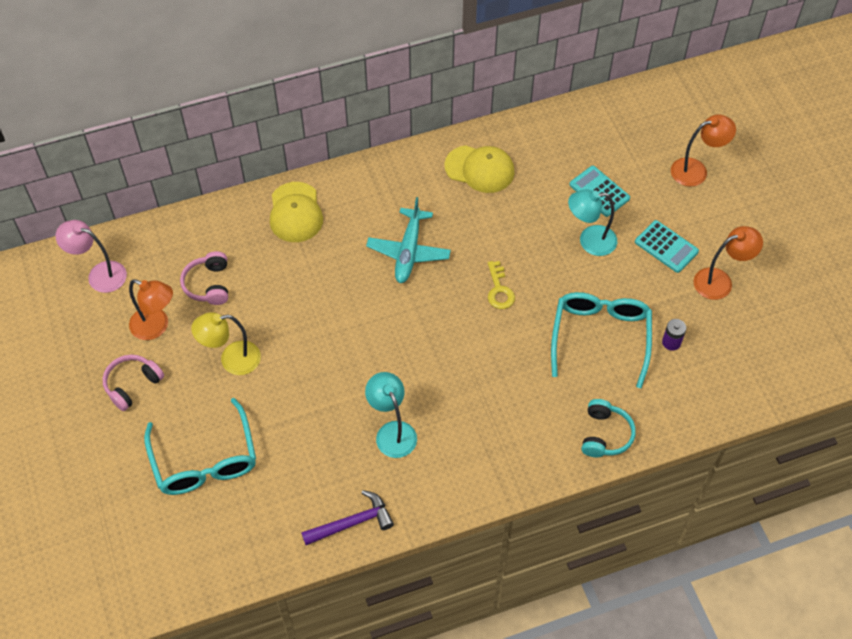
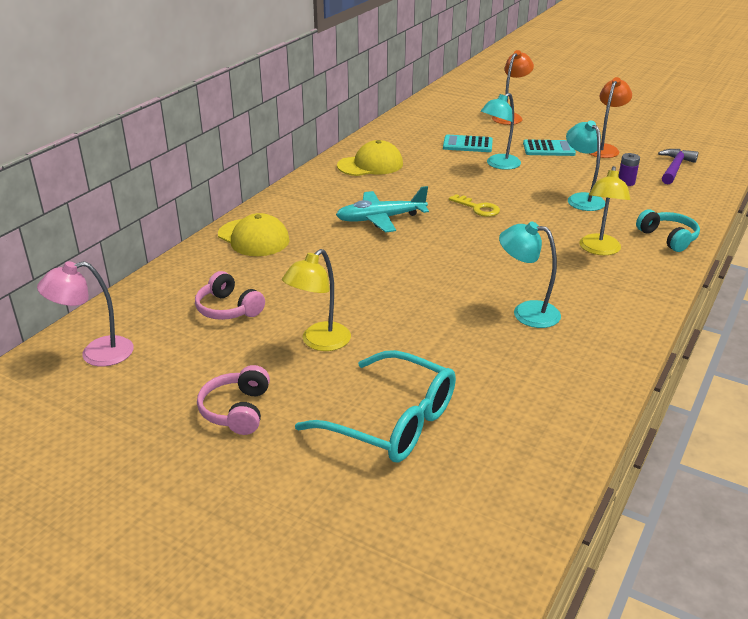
camera: 40 degrees left, 25 degrees down
orange lamp [129,279,173,340] -> none
purple hammer [301,490,394,545] -> purple hammer moved to [658,149,698,185]
turquoise plane [366,197,451,283] -> turquoise plane turned 105 degrees clockwise [336,186,429,233]
turquoise glasses [551,292,652,388] -> turquoise lamp [566,120,605,211]
none -> yellow lamp [579,166,631,255]

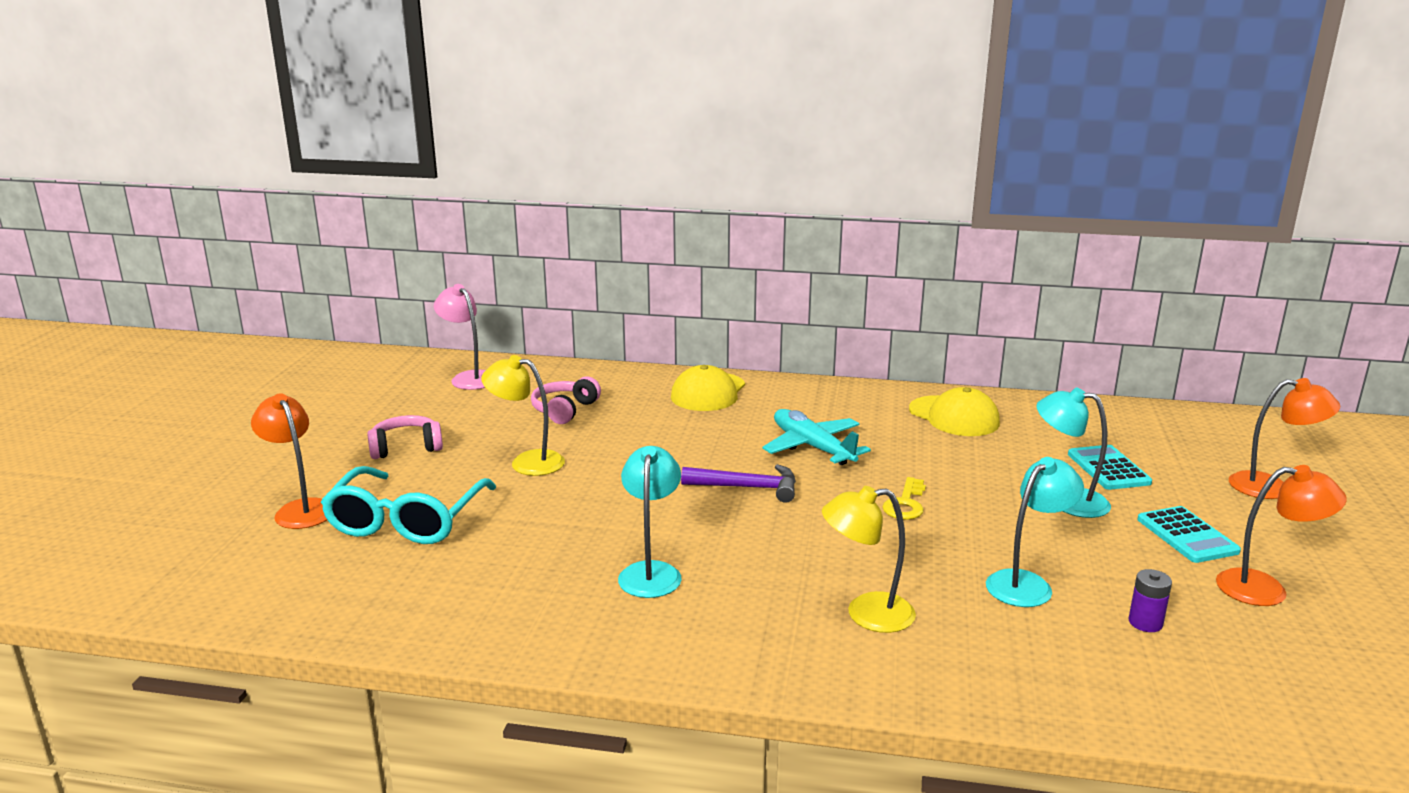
camera: 70 degrees right, 10 degrees down
turquoise headphones [636,209,700,252] -> none
purple hammer [658,149,698,185] -> purple hammer moved to [681,464,796,503]
none -> orange lamp [251,393,327,529]

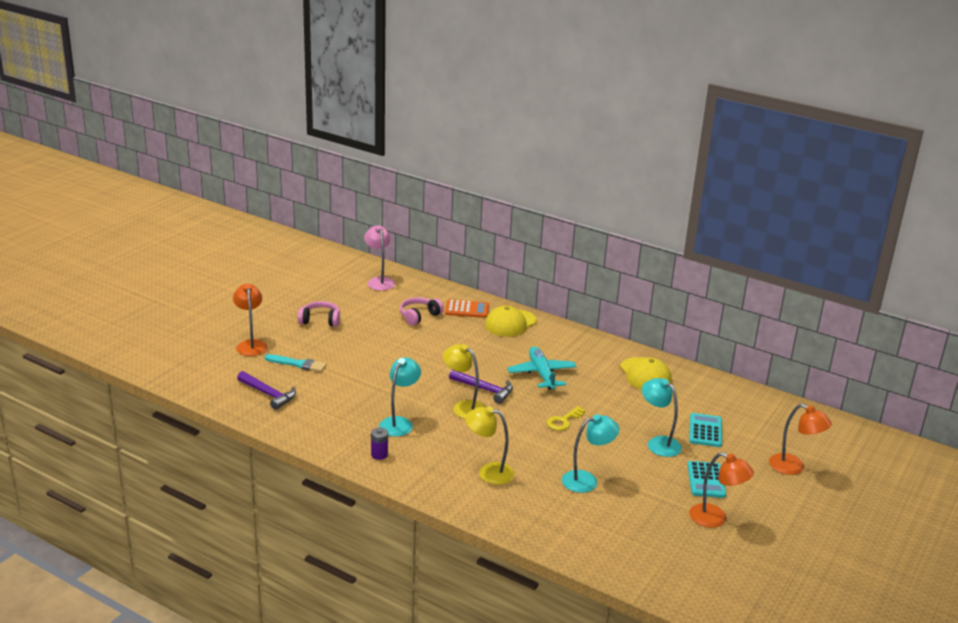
camera: 20 degrees right, 5 degrees up
turquoise glasses [321,466,496,544] -> turquoise brush [265,354,327,372]
yellow lamp [481,355,565,476] -> yellow lamp moved to [443,344,485,419]
purple battery [1129,569,1172,632] -> purple battery moved to [371,427,388,460]
none -> purple hammer [237,371,296,410]
none -> orange calculator [445,299,489,318]

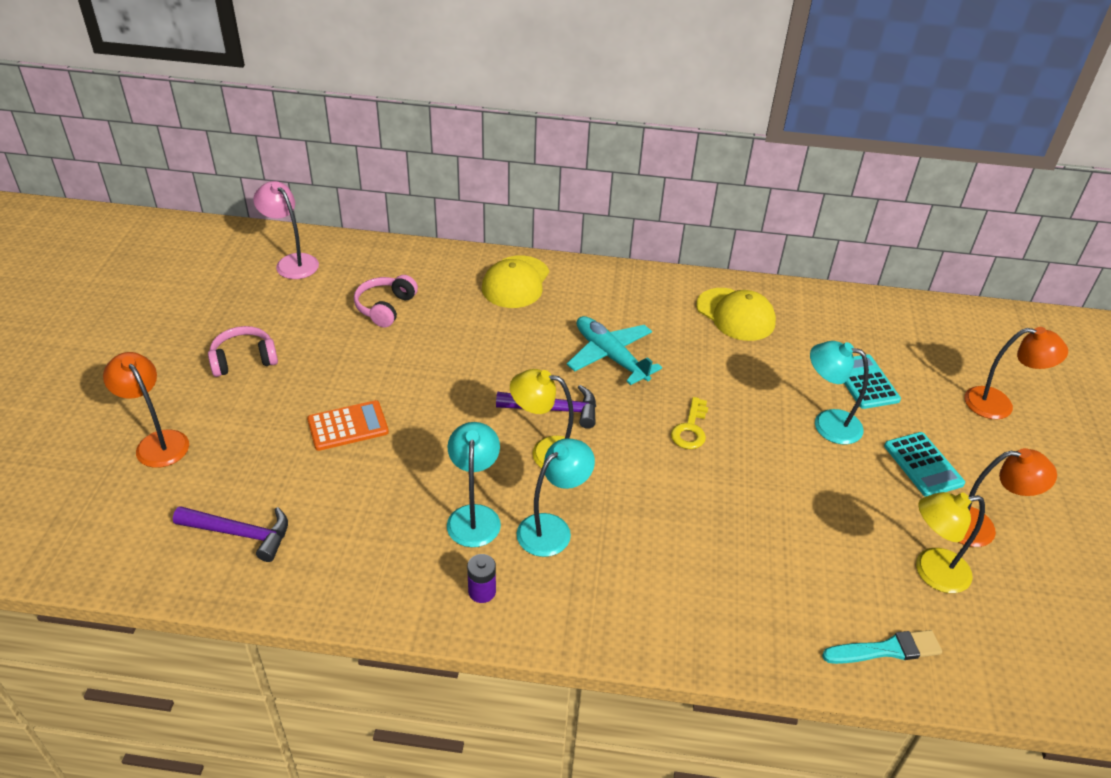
camera: 25 degrees left, 15 degrees up
turquoise brush [265,354,327,372] -> turquoise brush moved to [822,630,942,664]
orange calculator [445,299,489,318] -> orange calculator moved to [307,400,389,451]
yellow lamp [465,406,515,485] -> yellow lamp moved to [916,492,985,593]
turquoise lamp [562,414,619,493] -> turquoise lamp moved to [517,438,595,557]

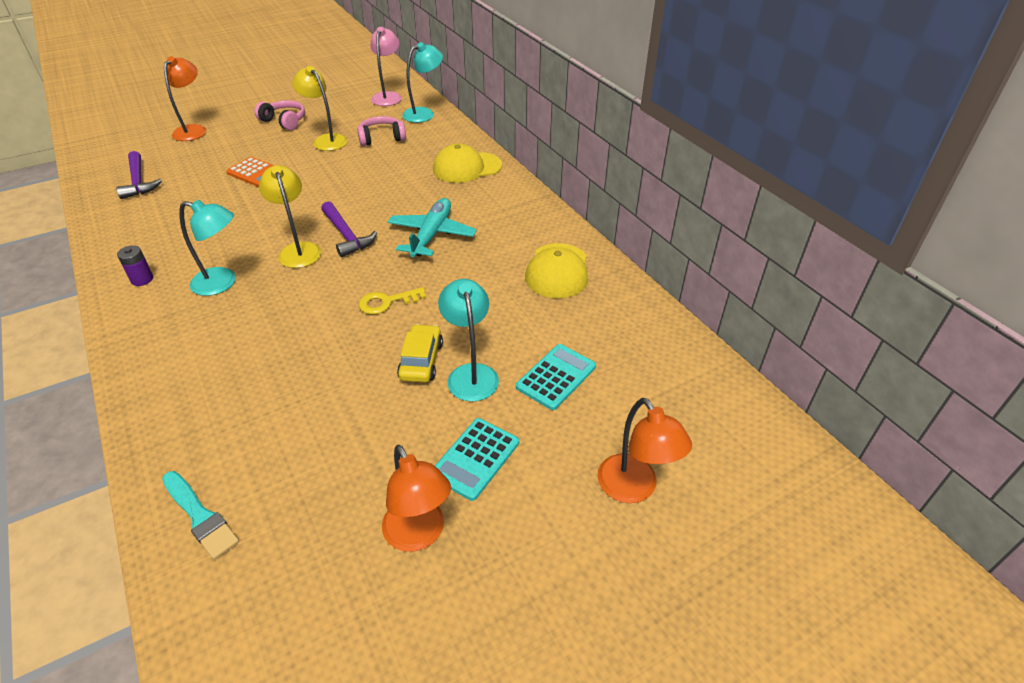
camera: 55 degrees right, 0 degrees up
turquoise lamp [447,422,501,547] -> turquoise lamp moved to [402,42,443,123]
yellow lamp [916,492,985,593] -> yellow lamp moved to [292,66,348,151]
none -> yellow car [397,324,443,383]

